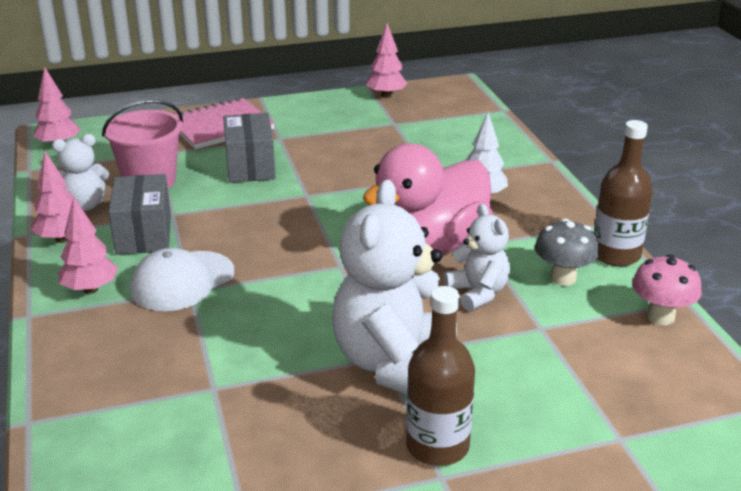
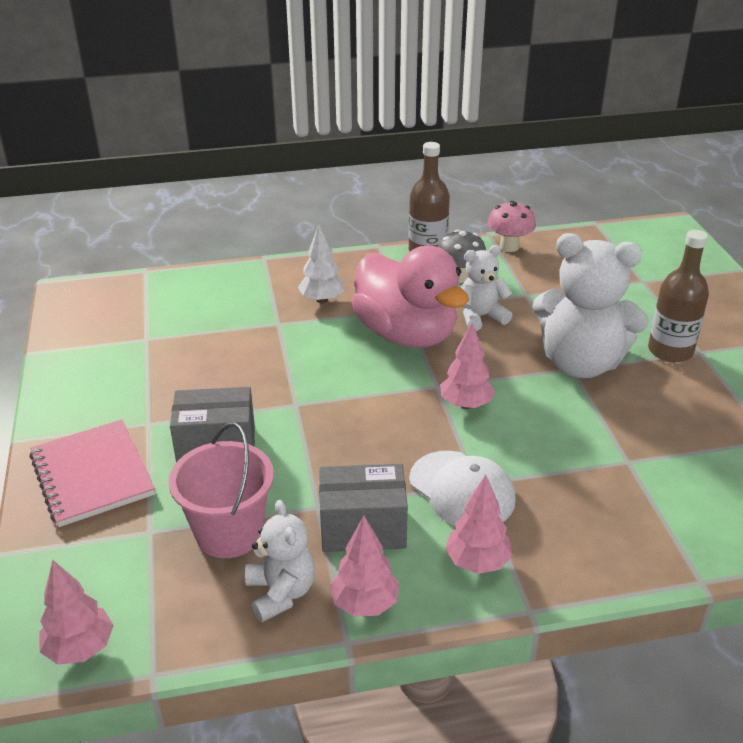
camera: 85 degrees left, 5 degrees up
pink tree [366,23,408,98] -> pink tree moved to [440,323,495,409]

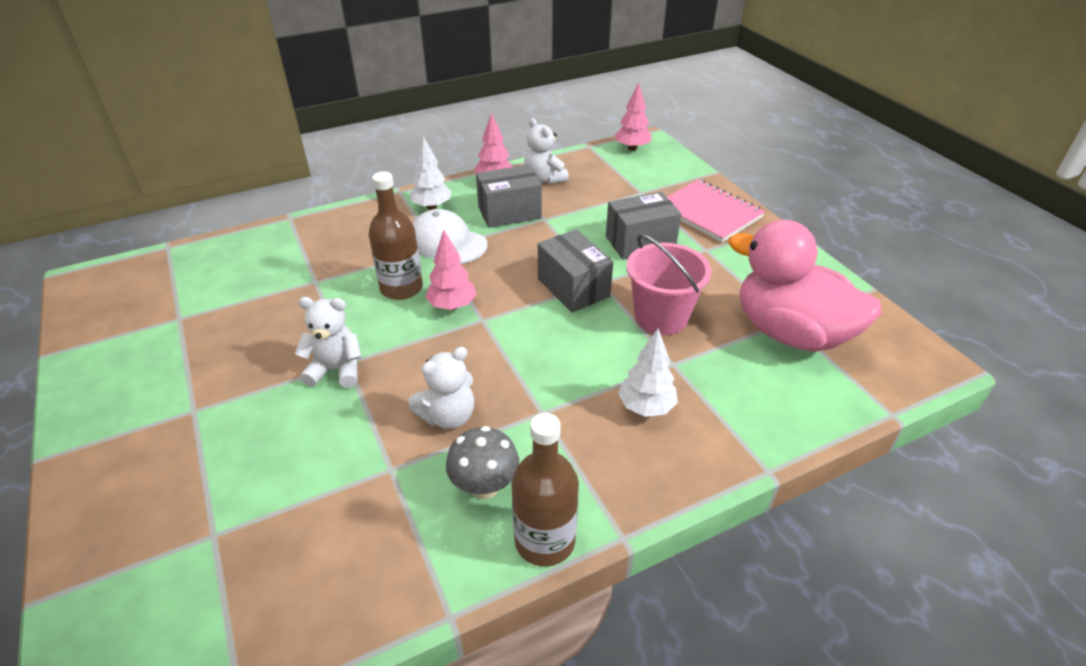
camera: 165 degrees right, 5 degrees up
pink bucket [168,423,274,558] -> pink bucket moved to [627,235,712,335]
pink duck [352,246,469,348] -> pink duck moved to [728,220,882,352]
pink tree [445,475,513,574] -> white tree [409,136,452,210]
pink mushroom [488,201,536,252] -> none
white teddy bear [532,233,649,378] -> white teddy bear [295,297,362,388], size x0.54
brown bottle [648,230,709,362] -> brown bottle moved to [369,171,423,300]
none -> grey box [538,229,613,312]

